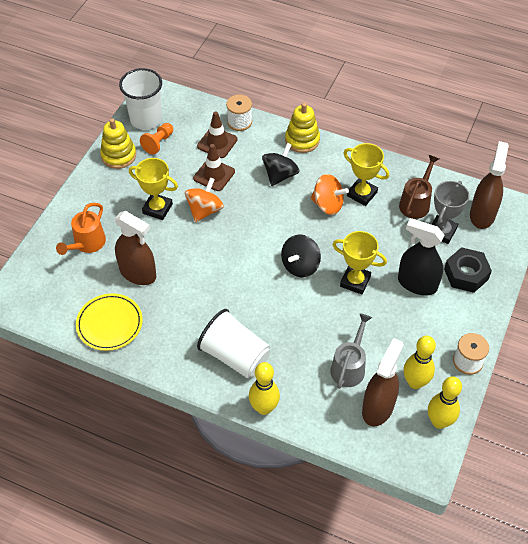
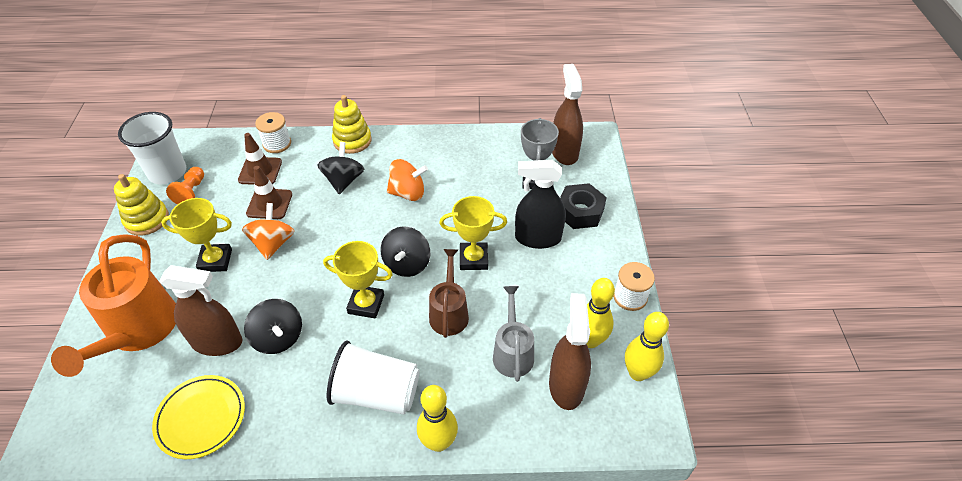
camera: 25 degrees left, 5 degrees down
orange watering can [56,203,106,255] -> orange watering can [51,234,176,377], size x1.73
yellow trophy [344,143,389,206] -> yellow trophy moved to [323,241,393,319]
brown watering can [399,155,439,219] -> brown watering can moved to [429,249,469,338]
none -> black spinning top [244,299,302,354]

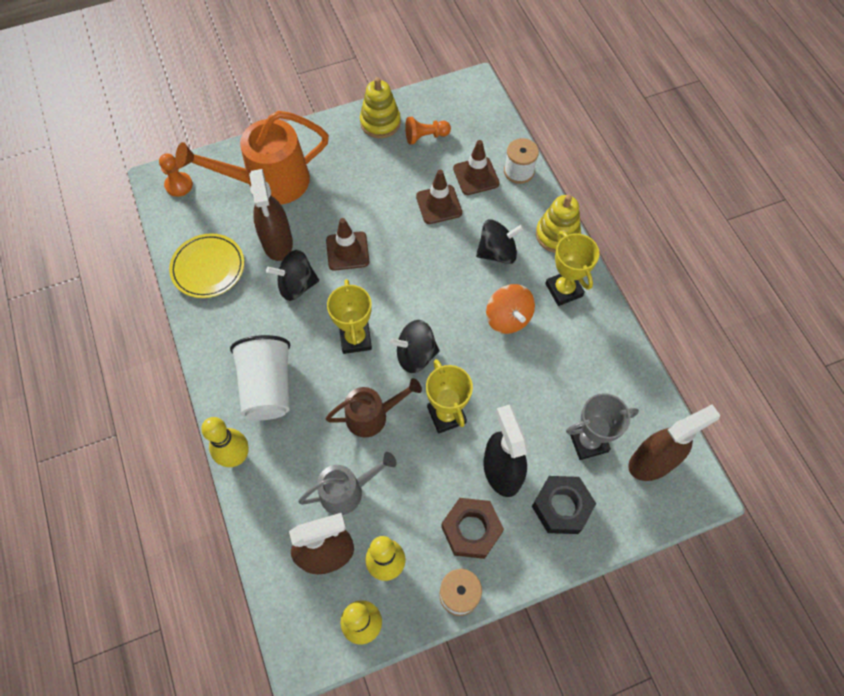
camera: 70 degrees right, 15 degrees up
white cup [118,112,186,184] -> none
yellow trophy [161,198,232,272] -> yellow trophy moved to [545,231,600,306]
orange spinning top [242,203,295,260] -> none
black spinning top [244,299,302,354] -> black spinning top turned 45 degrees clockwise [266,250,319,301]
none -> orange pawn [159,153,193,197]
none -> brown traffic cone [326,218,370,271]
none -> brown nut [441,498,504,559]

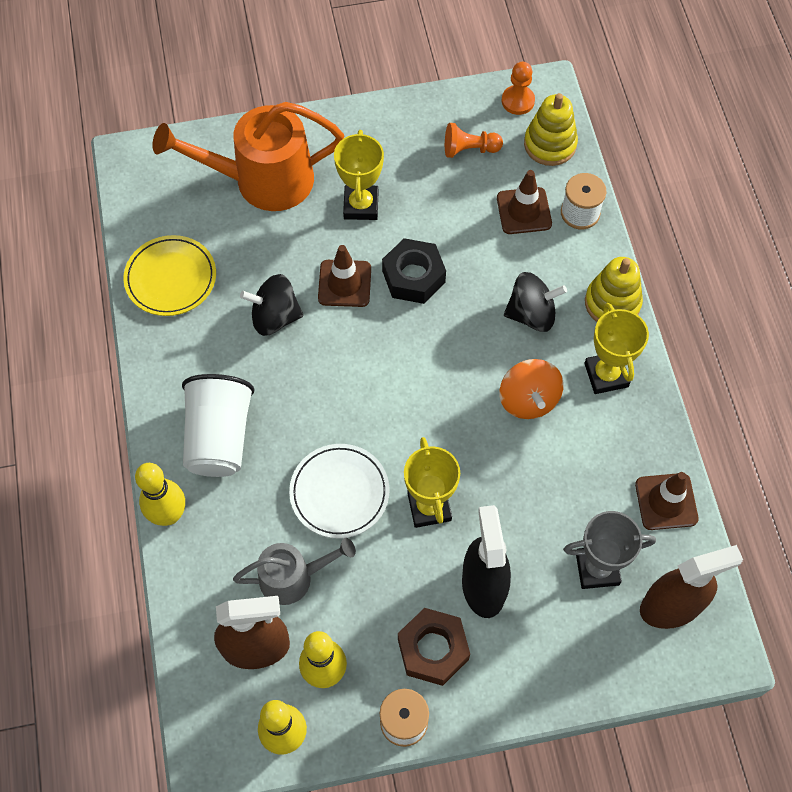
camera: 10 degrees right, 0 degrees up
orange pawn [159,153,193,197] -> orange pawn moved to [502,62,535,115]
brown spray bottle [249,169,293,261] -> none
brown watering can [326,378,422,437] -> white plate [289,444,390,538]
yellow trophy [327,279,372,354] -> yellow trophy moved to [334,130,384,220]
yellow stacking toy [360,77,401,138] -> yellow stacking toy moved to [524,93,578,166]
black spinning top [389,320,440,373] -> none
brown traffic cone [416,170,462,224] -> brown traffic cone moved to [635,472,698,530]
black nut [532,476,596,534] -> black nut moved to [382,238,446,304]

